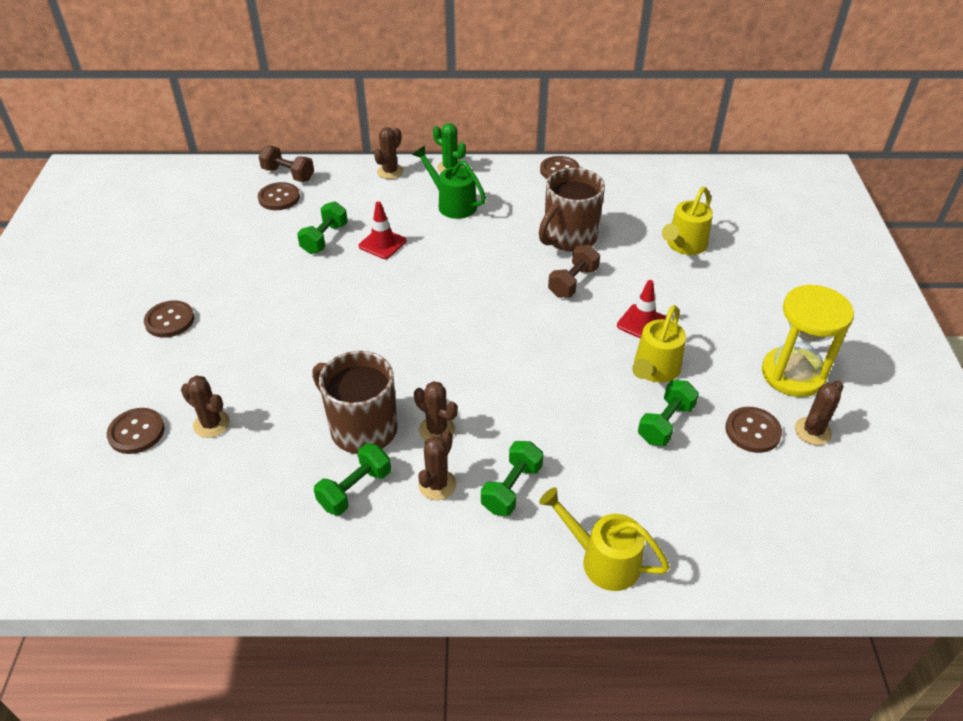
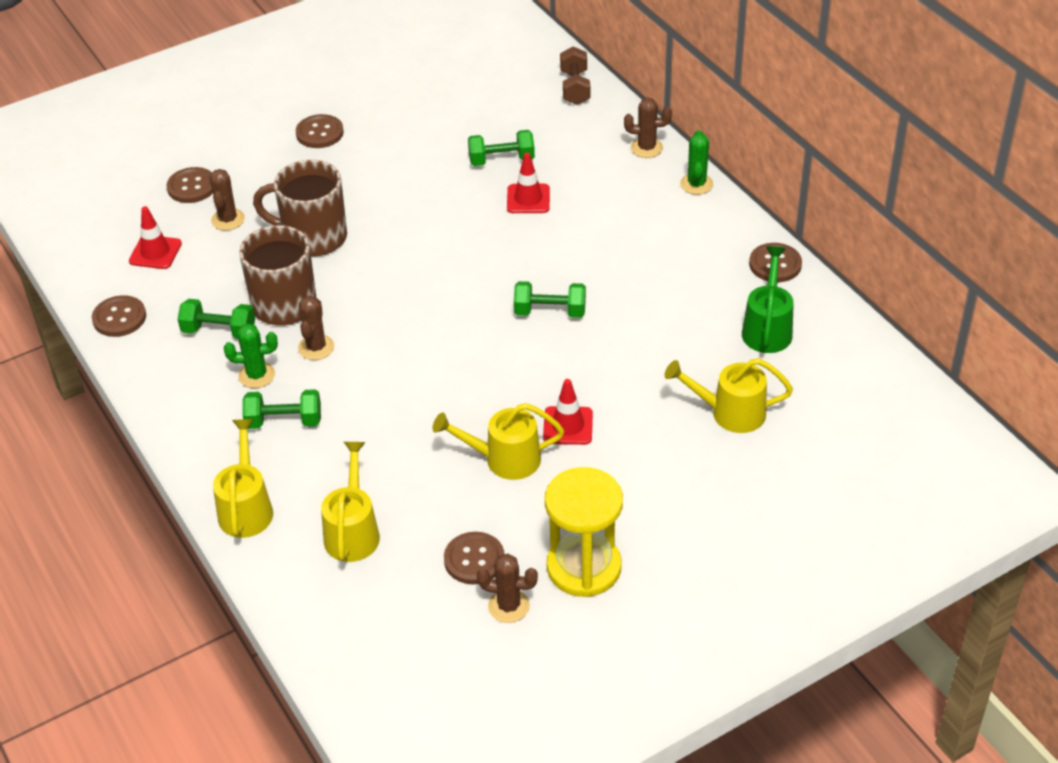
camera: 60 degrees right, 0 degrees up
brown button [258,182,300,210] -> brown button moved to [92,295,146,337]
green watering can [413,146,486,219] -> green watering can moved to [742,246,794,353]
brown cactus [418,430,457,500] -> green cactus [224,323,278,388]
brown mug [539,168,605,252] -> brown mug moved to [253,160,347,256]
brown dumbbell [548,245,600,298] -> none
green dumbbell [638,380,699,446] -> green dumbbell moved to [514,281,586,318]
none -> red traffic cone [129,206,182,269]
none -> yellow watering can [321,442,380,562]

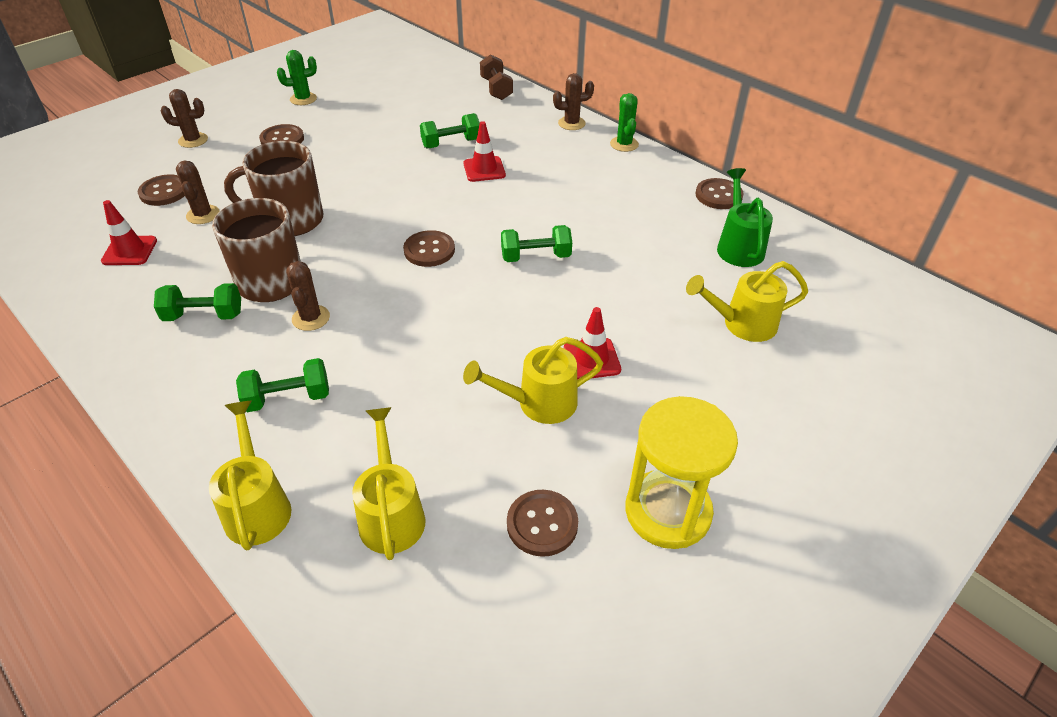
camera: 15 degrees left, 0 degrees up
brown button [92,295,146,337] -> brown button moved to [403,230,455,267]
green cactus [224,323,278,388] -> green cactus moved to [277,50,317,105]
brown cactus [477,554,538,623] -> brown cactus moved to [161,89,208,148]

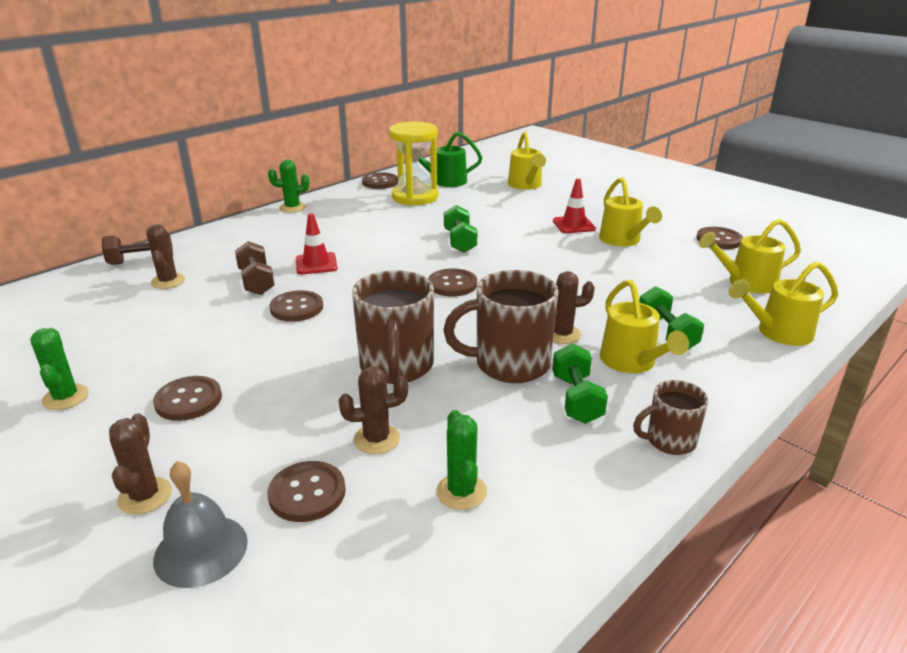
camera: 90 degrees left, 15 degrees down
red traffic cone [101,200,157,265] -> green cactus [436,410,487,510]
green dumbbell [420,113,480,149] -> brown dumbbell [235,241,274,295]
brown cactus [553,73,594,130] -> brown cactus moved to [146,224,185,289]
yellow hourglass [626,396,738,549] -> yellow hourglass moved to [389,122,438,206]
none -> grey bell [153,461,248,588]
none -> brown button [269,290,323,322]
none -> yellow watering can [600,280,689,373]
none -> brown mug [633,380,708,455]

